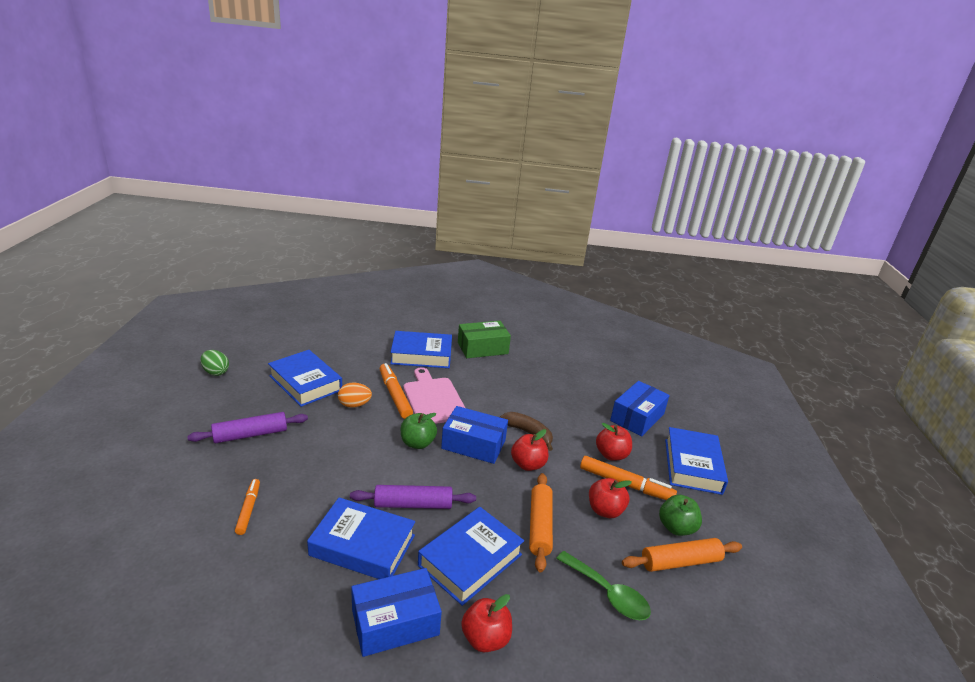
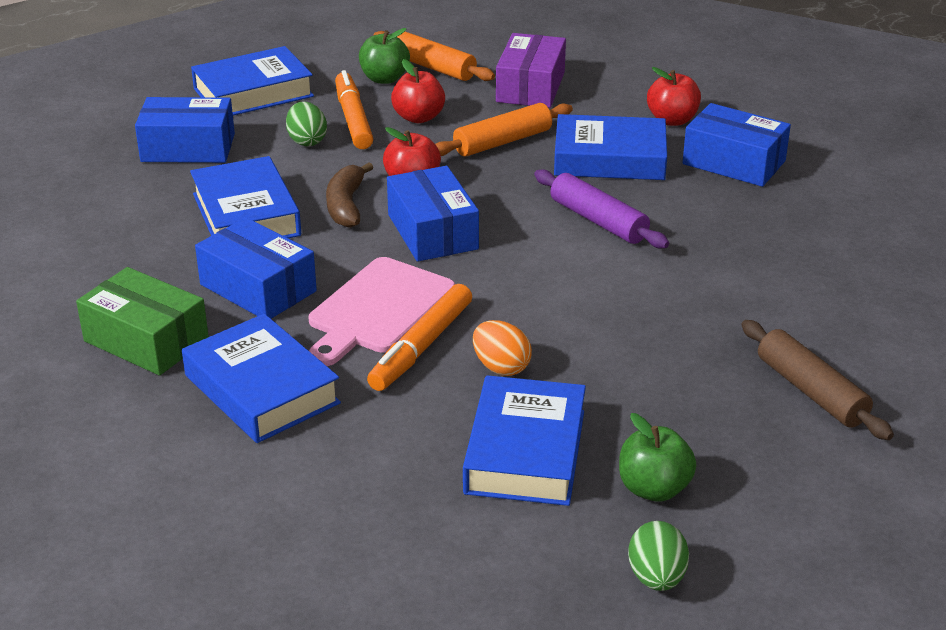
camera: 125 degrees left, 5 degrees up
purple rolling pin [187,412,308,443] -> none
orange marker [235,479,260,535] -> none
blue book [307,497,415,579] -> blue book moved to [190,156,301,238]
green apple [401,413,437,449] -> green apple moved to [619,413,696,502]
green spoon [556,551,651,620] -> purple box [496,33,566,108]
red apple [596,423,632,461] -> green egg [286,102,327,146]
none -> blue box [195,217,317,319]
none -> brown rolling pin [741,320,894,440]

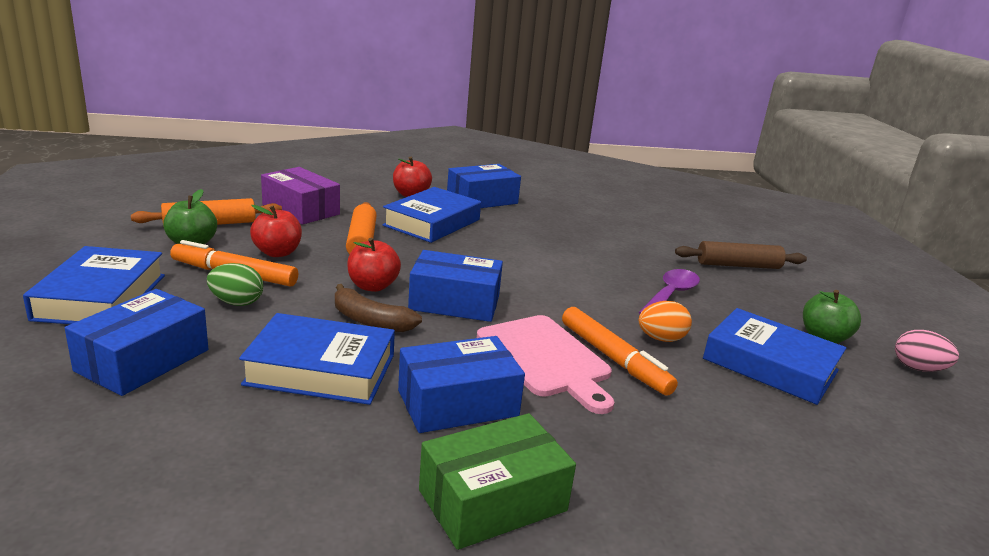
camera: 65 degrees left, 10 degrees down
blue book [182,314,341,443] -> none
purple rolling pin [534,169,669,249] -> none
green egg [628,521,689,591] -> pink egg [895,330,959,372]
none -> purple spoon [638,269,700,314]

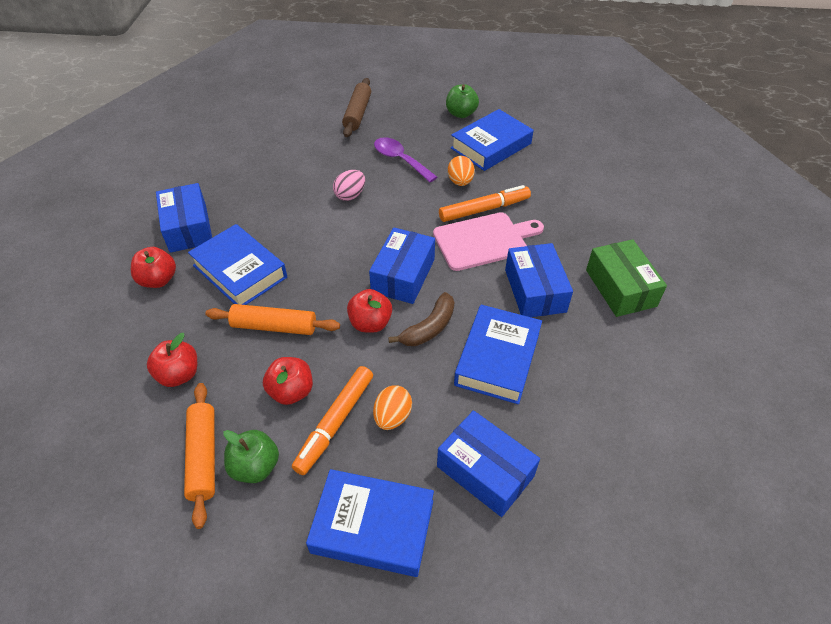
camera: 75 degrees left, 25 degrees up
green egg [207,263,263,306] -> orange egg [373,385,412,430]
purple box [261,167,340,224] -> red apple [147,333,197,387]
pink egg [895,330,959,372] -> pink egg moved to [333,170,365,201]

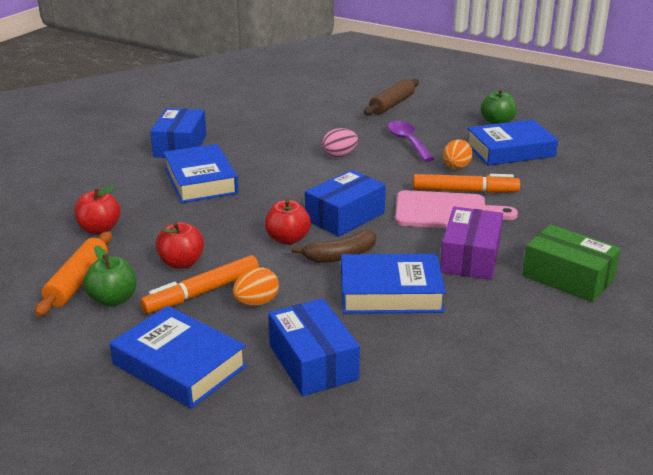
camera: 25 degrees right, 20 degrees down
red apple [131,247,176,288] -> none
orange rolling pin [205,304,340,335] -> none
blue book [454,305,542,404] -> blue book turned 45 degrees clockwise [341,254,446,314]
blue box [505,243,573,317] -> purple box [440,207,503,280]
green box [586,239,667,317] -> green box turned 60 degrees counterclockwise [522,224,621,302]

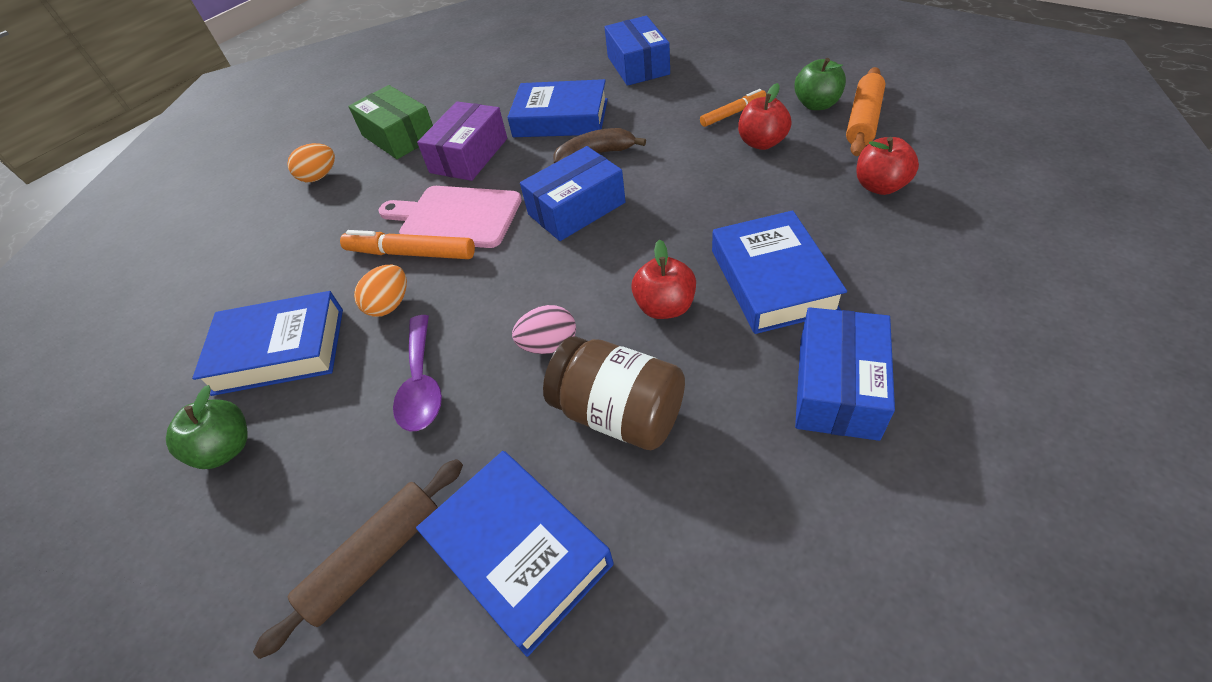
camera: 165 degrees left, 20 degrees up
blue book [110,306,247,408] -> blue book moved to [416,451,613,657]
orange marker [140,255,259,314] -> orange marker [700,89,766,127], size x0.63
orange egg [233,267,279,306] -> orange egg moved to [287,143,335,182]
red apple [265,199,311,245] -> red apple moved to [631,240,696,319]
none -> brown jar [543,336,685,450]

